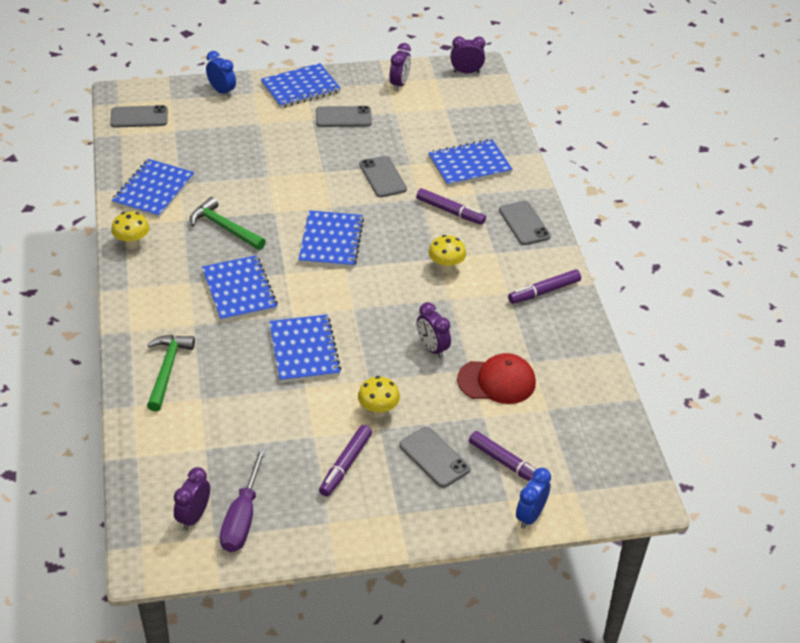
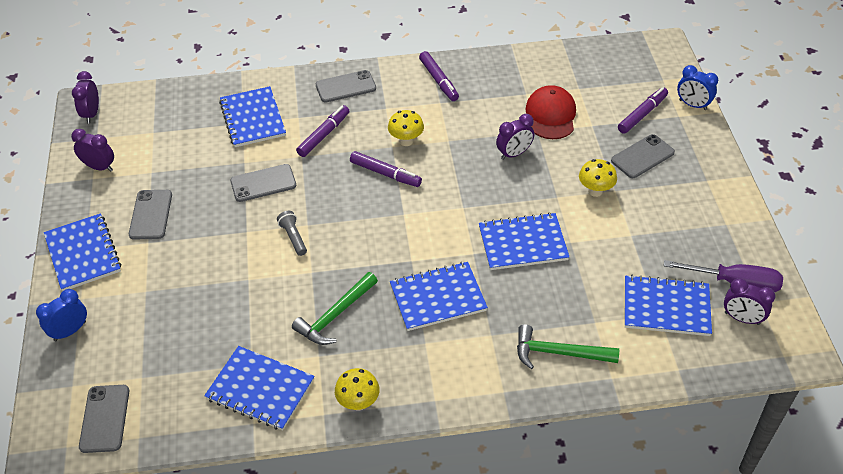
camera: 85 degrees left, 5 degrees up
blue notebook [298,210,364,268] -> blue notebook moved to [625,275,712,336]
purple marker [319,425,372,497] -> purple marker moved to [350,151,422,187]
none -> grey flashlight [277,211,307,256]

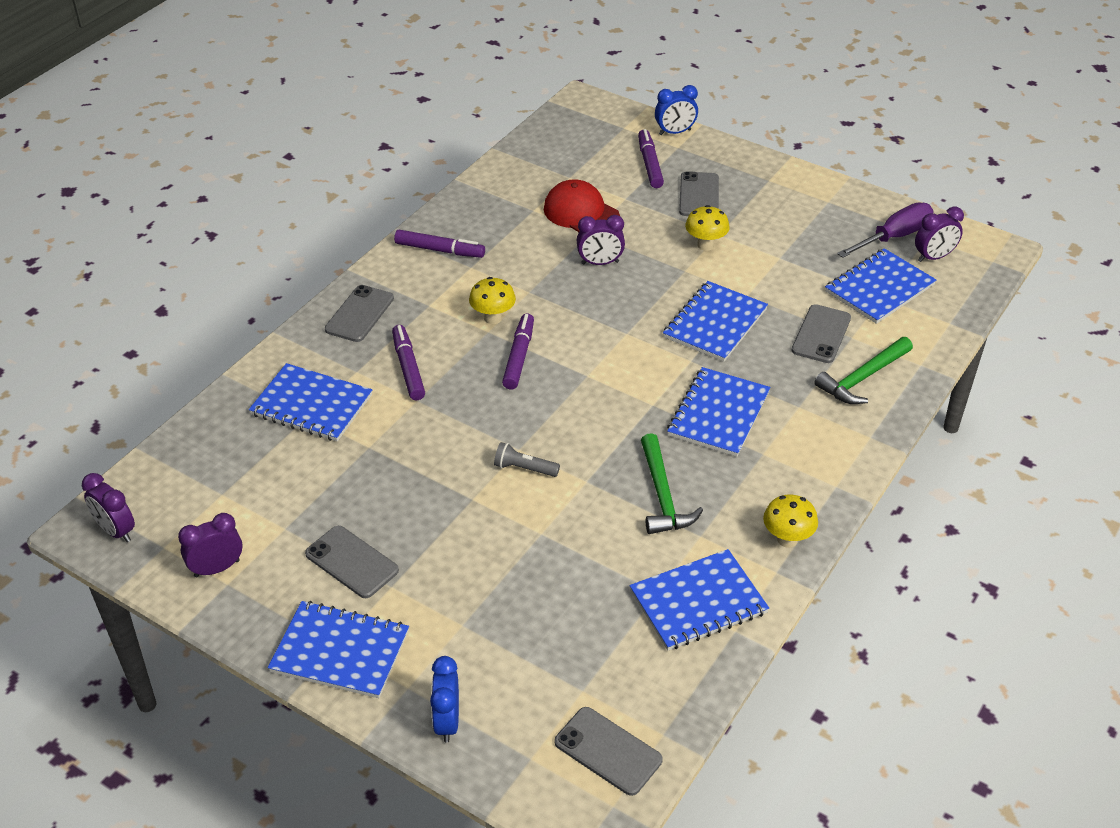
camera: 50 degrees left, 5 degrees down
grey phone [230,164,296,202] -> grey phone moved to [791,304,851,363]
purple marker [350,151,422,187] -> purple marker turned 60 degrees counterclockwise [502,313,534,389]
purple clock [496,114,534,160] -> purple clock turned 75 degrees clockwise [576,215,625,265]

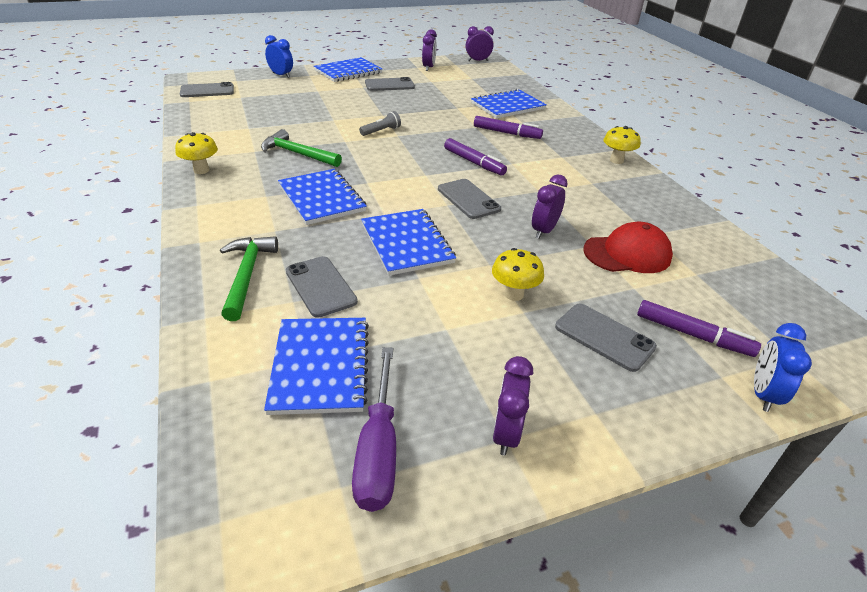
camera: 125 degrees right, 5 degrees down
grey phone [325,285,394,342] -> grey phone moved to [438,179,501,219]
purple marker [394,230,485,258] -> none
yellow mushroom [469,277,516,324] -> yellow mushroom moved to [603,126,641,164]
blue notebook [630,549,769,650] -> none
purple clock [915,207,964,262] -> purple clock moved to [493,356,533,456]

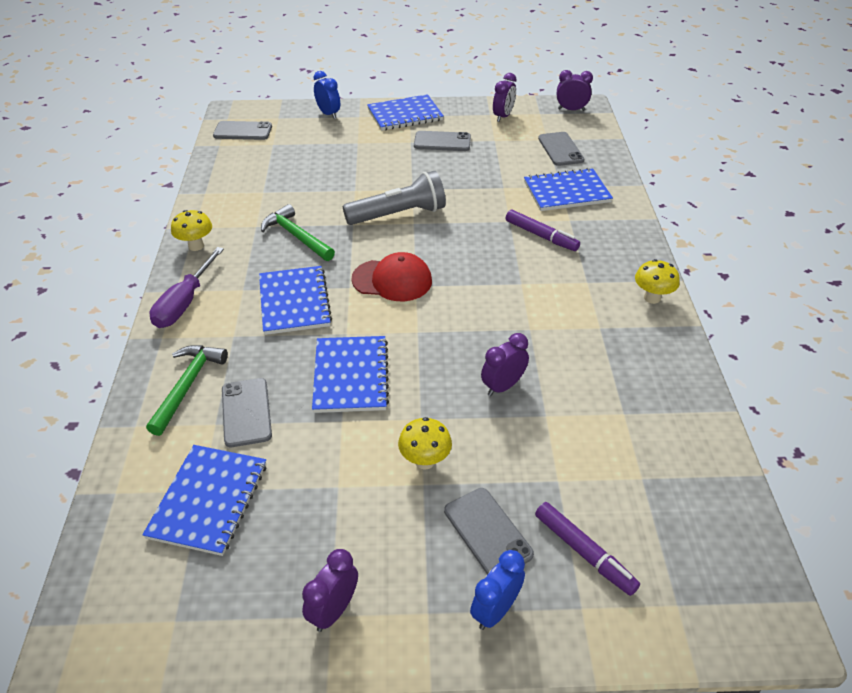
camera: 20 degrees right, 5 degrees up
purple screwdriver [352,347,396,512] -> purple screwdriver moved to [149,247,224,328]
grey flashlight [359,111,401,136] -> grey flashlight [343,171,446,225], size x2.09
grey phone [438,179,501,219] -> grey phone moved to [538,132,584,166]
purple marker [444,138,507,175] -> none
red cap [583,222,673,273] -> red cap moved to [351,252,432,301]
blue clock [754,323,812,412] -> blue clock moved to [470,550,525,630]

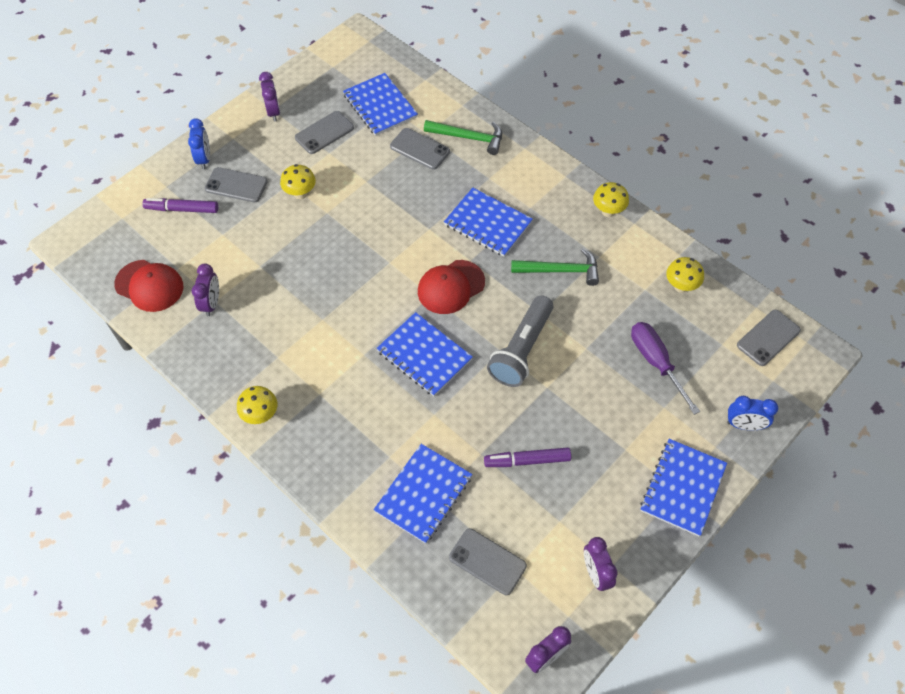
camera: 135 degrees right, 15 degrees up
green hammer [146,345,228,436] -> green hammer turned 45 degrees counterclockwise [424,120,502,155]
purple screwdriver [149,247,224,328] -> purple screwdriver moved to [631,322,700,415]
blue notebook [312,336,389,413] -> blue notebook moved to [376,312,473,396]
grey phone [414,131,471,151] -> grey phone moved to [295,111,354,154]
purple clock [481,333,529,396] -> purple clock moved to [192,263,219,316]
purple marker [506,210,580,251] -> purple marker moved to [484,447,571,467]
none -> red cap [114,260,183,312]
none -> yellow mushroom [666,257,704,293]

